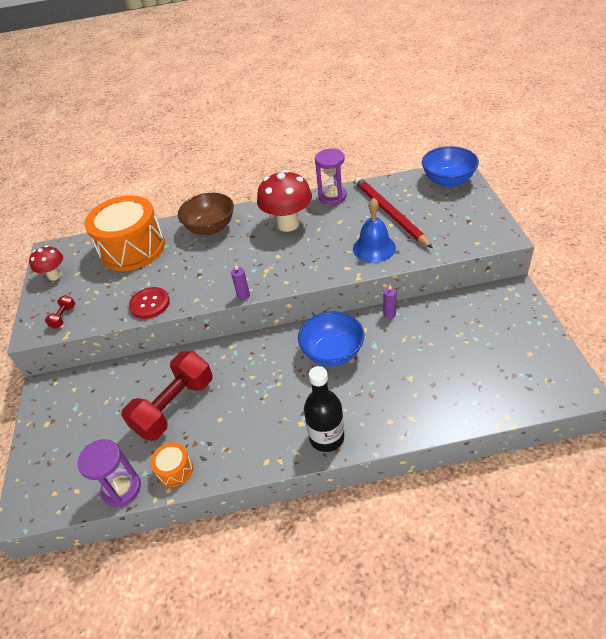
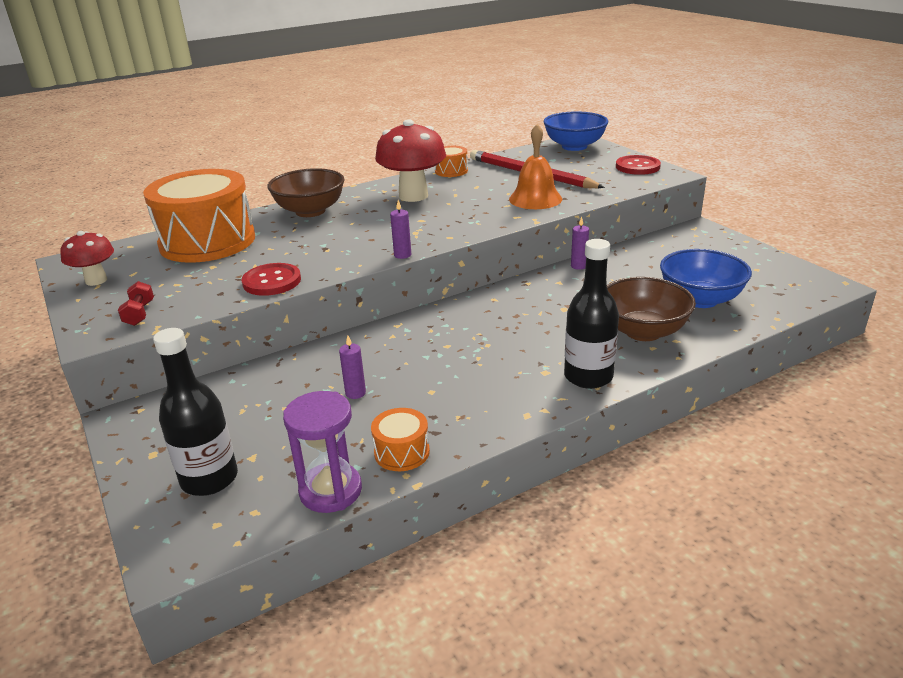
camera: 25 degrees left, 15 degrees down
red dumbbell [121,351,213,441] -> purple candle [339,336,366,399]
blue bowl [298,311,364,367] -> blue bowl moved to [660,249,752,308]
purple hourglass [315,148,347,205] -> orange drum [435,146,468,177]
blue bell [353,198,396,263] -> orange bell [509,124,562,209]
none -> black bottle [153,328,238,496]
none -> brown bowl [607,277,696,341]
none -> red button [616,155,661,175]

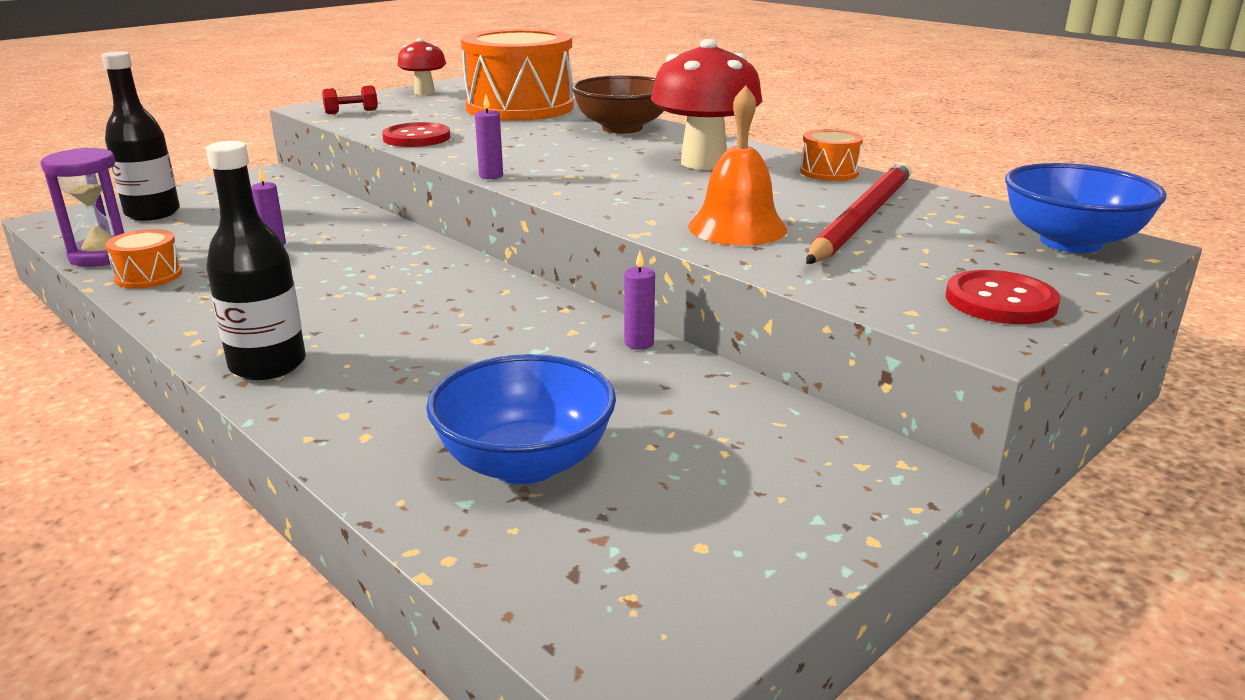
camera: 75 degrees right, 5 degrees down
brown bowl [607,277,696,341] -> none

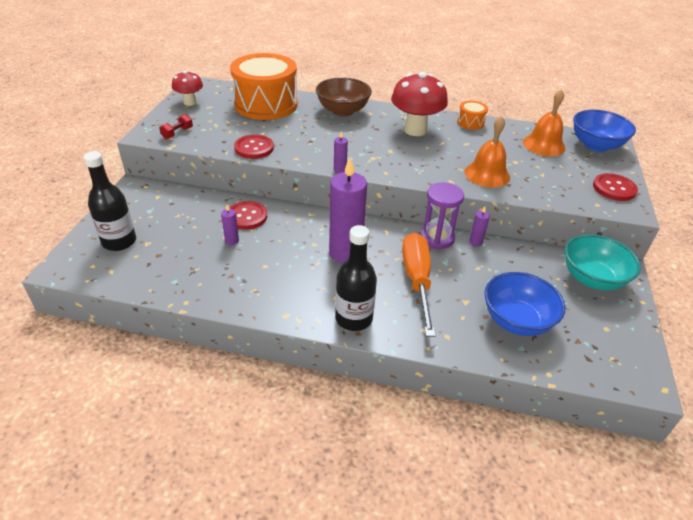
camera: 35 degrees left, 15 degrees up
purple hourglass [40,148,124,267] -> purple hourglass moved to [420,182,464,249]
orange drum [105,229,182,289] -> none
red pencil [806,162,912,264] -> none
none -> red button [229,201,267,230]
none -> purple candle [329,157,367,263]
none -> orange screwdriver [402,233,436,337]
none -> orange bell [523,89,566,156]
none -> turquoise bowl [565,234,641,290]

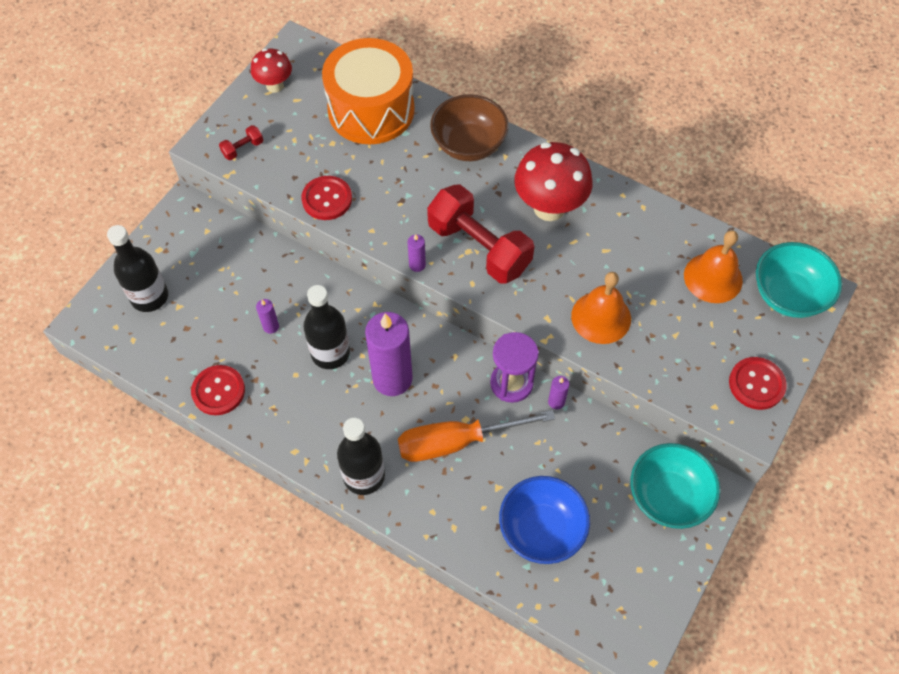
camera: 20 degrees right, 20 degrees up
red button [229,201,267,230] -> red button moved to [191,365,245,415]
orange screwdriver [402,233,436,337] -> orange screwdriver turned 120 degrees counterclockwise [398,410,555,462]
orange drum [457,101,488,130] -> none
blue bowl [573,110,636,152] -> turquoise bowl [756,242,842,318]
none -> black bottle [303,285,350,369]
none -> red dumbbell [427,184,534,284]

